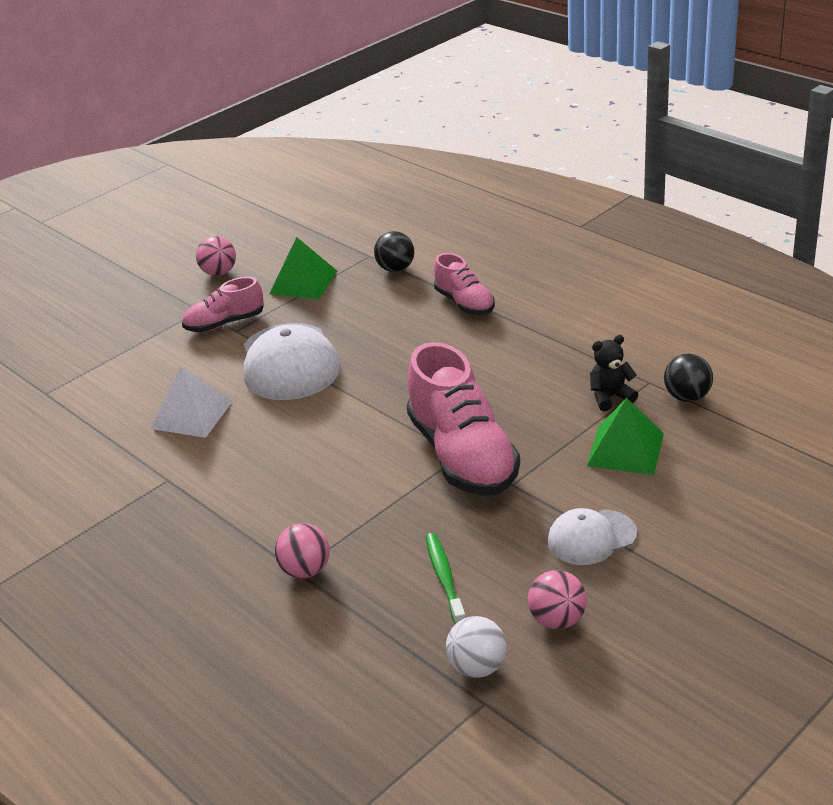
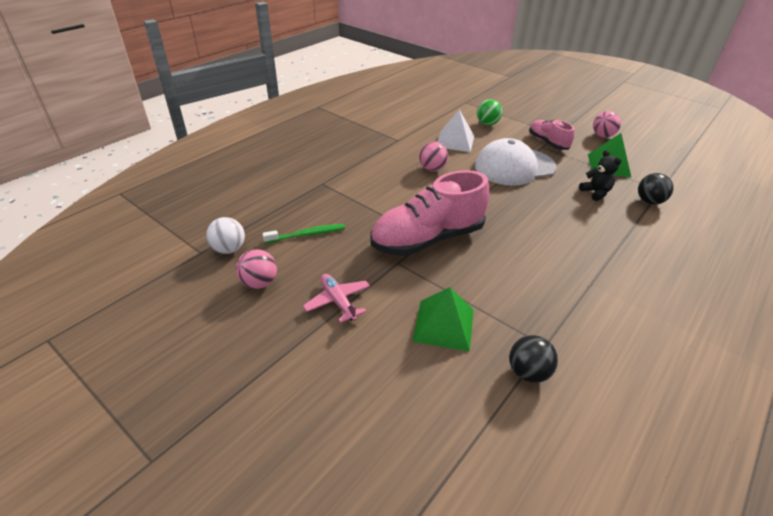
camera: 80 degrees right, 5 degrees up
pink ball [275,523,330,579] -> pink ball moved to [419,142,448,171]
pink shoe [434,253,495,315] -> none
white cap [548,508,637,565] -> pink plane [303,274,370,323]
black teddy bear [590,335,638,411] -> black teddy bear moved to [579,150,621,201]
none -> green ball [477,99,502,126]

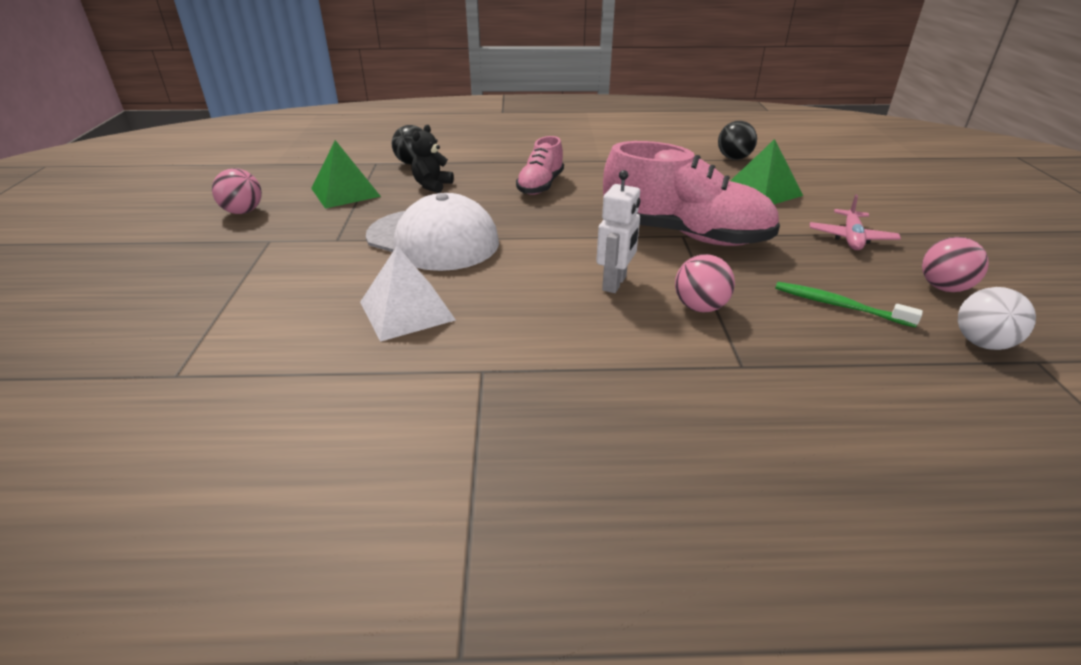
camera: 130 degrees left, 5 degrees down
pink ball [419,142,448,171] -> pink ball moved to [675,254,735,312]
green ball [477,99,502,126] -> none
pink shoe [529,120,574,150] -> pink shoe moved to [516,136,564,195]
none -> white robot [596,170,640,293]

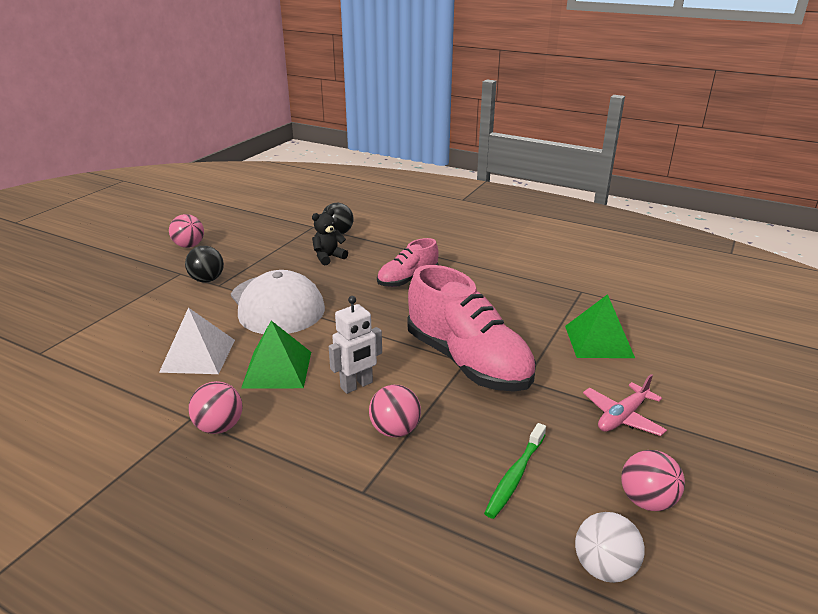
camera: 30 degrees right, 5 degrees down
green pyramid [311,140,381,209] -> green pyramid moved to [241,321,311,388]
black ball [718,121,757,160] -> black ball moved to [185,246,224,282]
green toothbrush [775,282,923,328] -> green toothbrush turned 120 degrees counterclockwise [484,423,546,519]
none -> pink ball [188,381,243,434]

